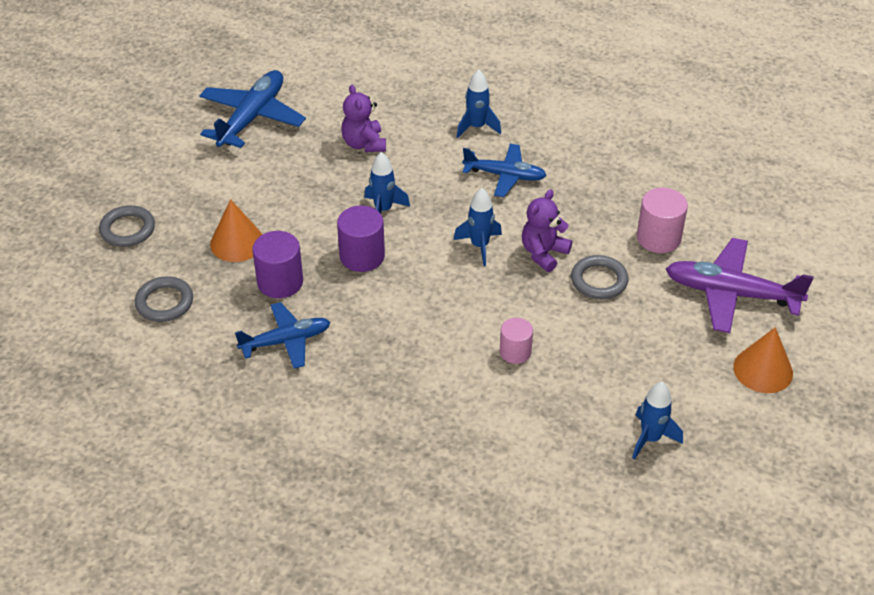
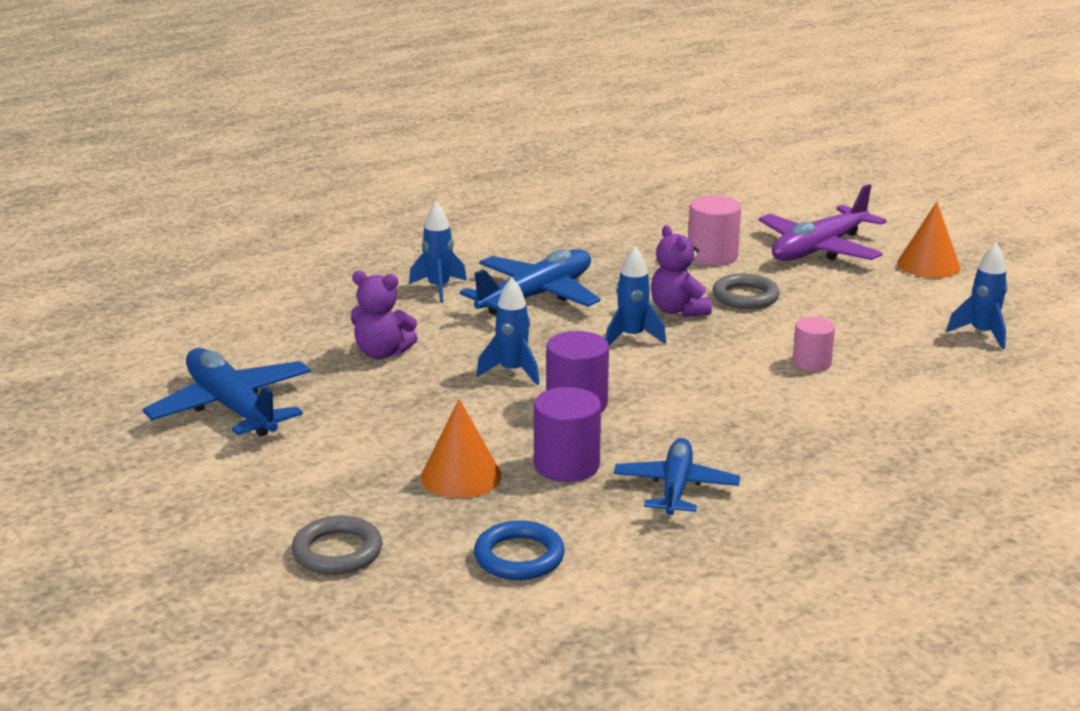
camera: 60 degrees left, 20 degrees down
grey ring [135,276,193,322] -> blue ring [474,520,565,580]
blue plane [462,144,547,197] -> blue plane [460,249,601,316], size x1.51

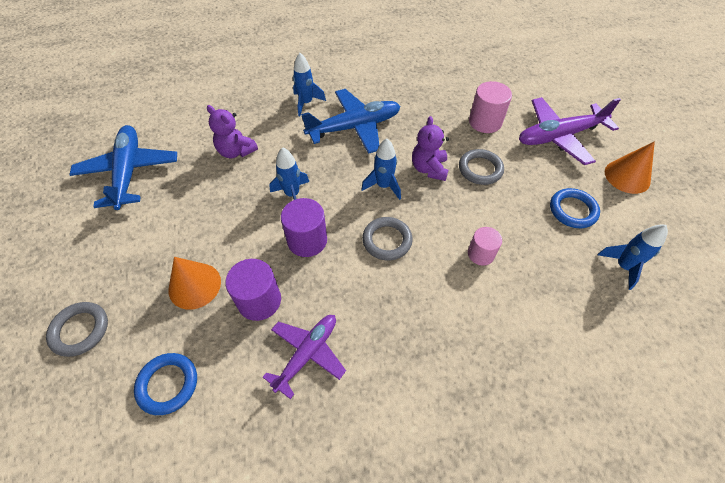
camera: 25 degrees right, 30 degrees up
blue plane [614,438,740,515] -> purple plane [263,315,346,399]
none -> grey ring [362,217,413,261]
none -> blue ring [550,188,600,228]

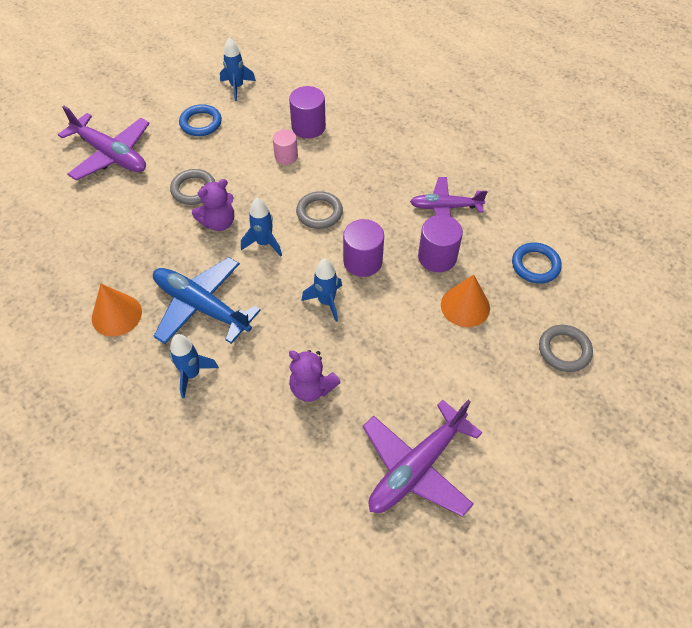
camera: 125 degrees left, 0 degrees up
blue plane [69,125,177,210] -> purple plane [363,399,482,517]
purple teddy bear [207,105,258,158] -> purple teddy bear turned 120 degrees clockwise [289,350,341,402]
pink cylinder [469,81,512,133] -> none
orange cone [605,141,655,194] -> orange cone moved to [92,284,142,336]
none -> purple cylinder [289,86,326,139]

